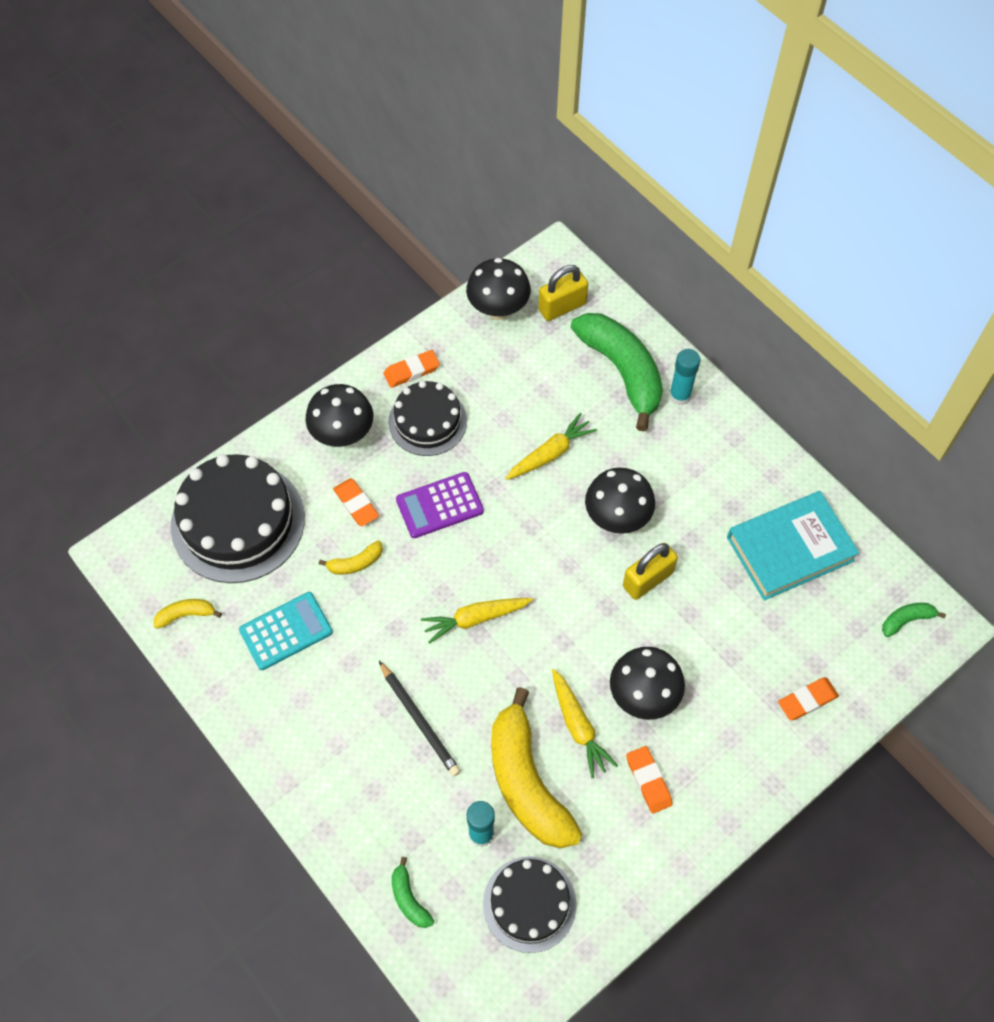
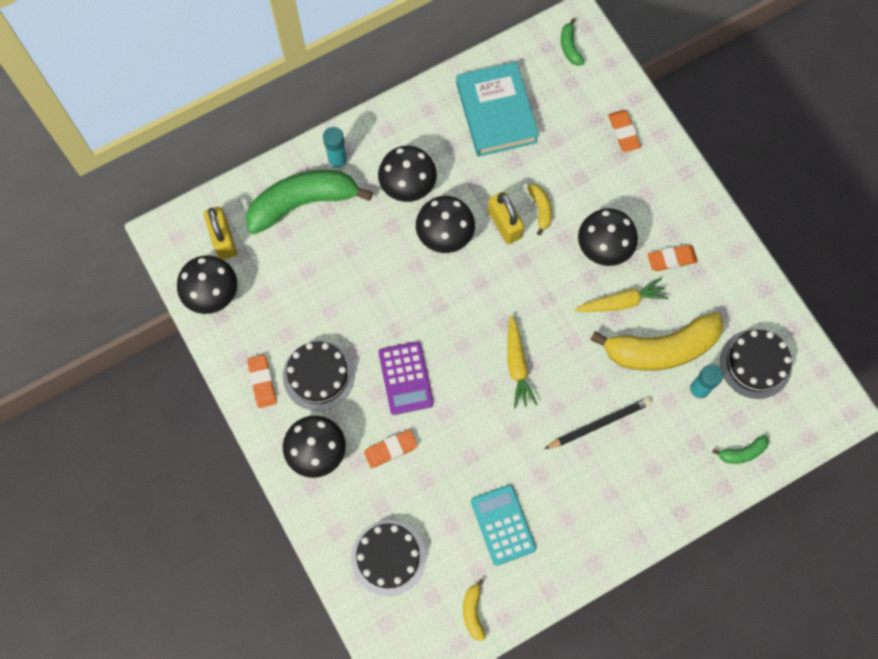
camera: 80 degrees left, 10 degrees up
black cake [171,454,305,583] -> black cake [351,520,426,596], size x0.61
yellow banana [319,540,383,575] -> yellow banana moved to [527,184,552,235]
yellow carrot [505,413,597,480] -> none
none -> black mushroom [378,146,437,202]

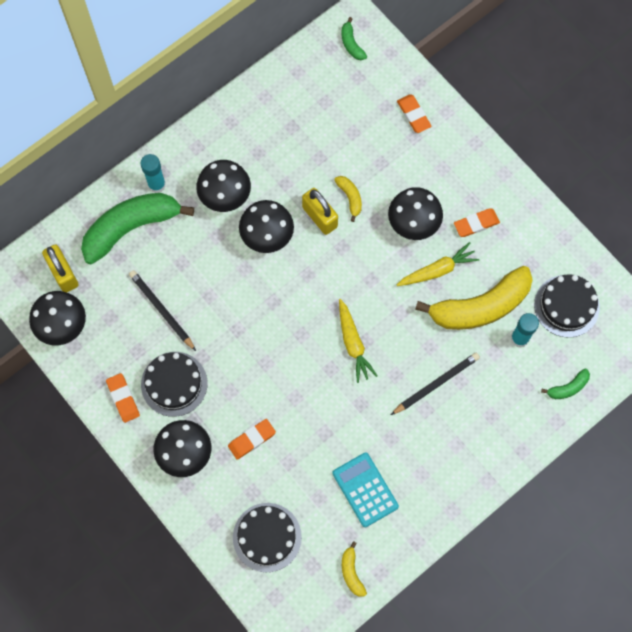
camera: 10 degrees left, 0 degrees up
purple calculator [379,341,434,415] -> none
turquoise book [456,62,539,157] -> none
none -> black pencil [129,270,196,351]

